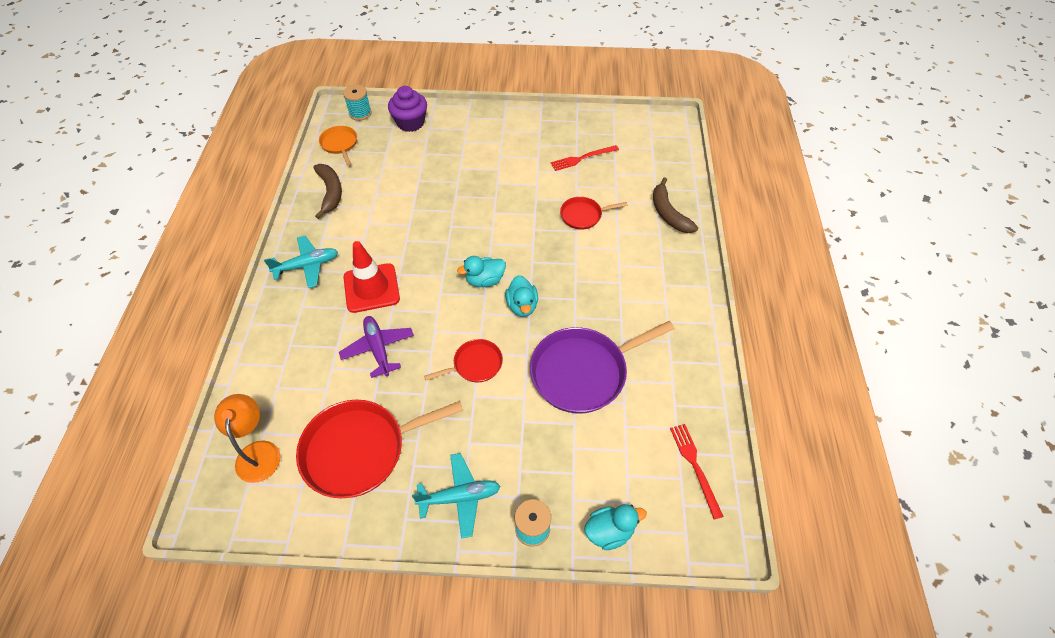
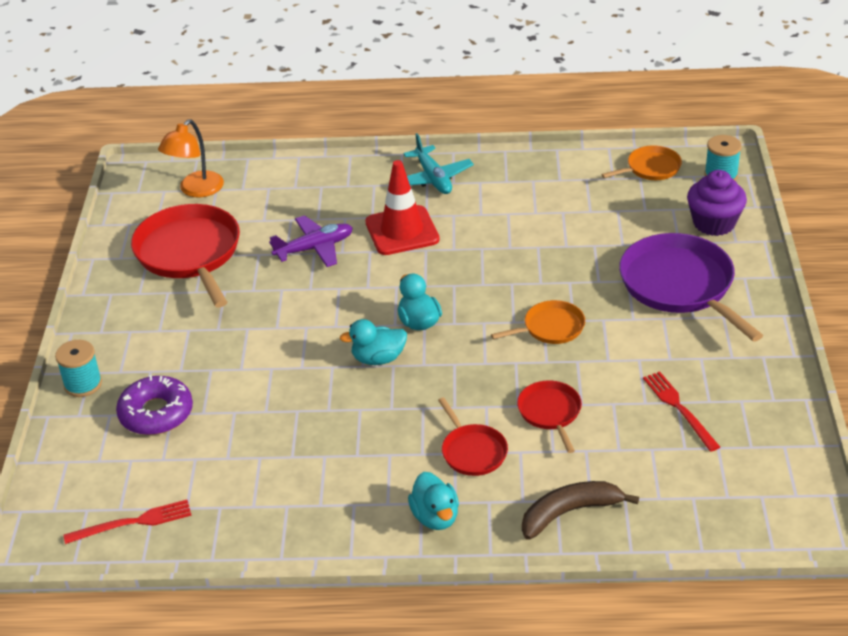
camera: 90 degrees right, 15 degrees down
orange lamp [214,394,280,483] -> orange lamp turned 135 degrees clockwise [158,119,224,197]
brown banana [313,164,342,219] -> none
turquoise plane [412,453,501,539] -> none
red pan [424,339,503,382] -> red pan moved to [438,397,508,476]
purple pan [530,321,675,413] -> purple pan moved to [619,233,763,341]
turquoise duck [584,504,647,550] -> turquoise duck moved to [408,472,459,530]
none -> purple donut [116,375,193,435]
none -> orange pan [491,300,585,344]

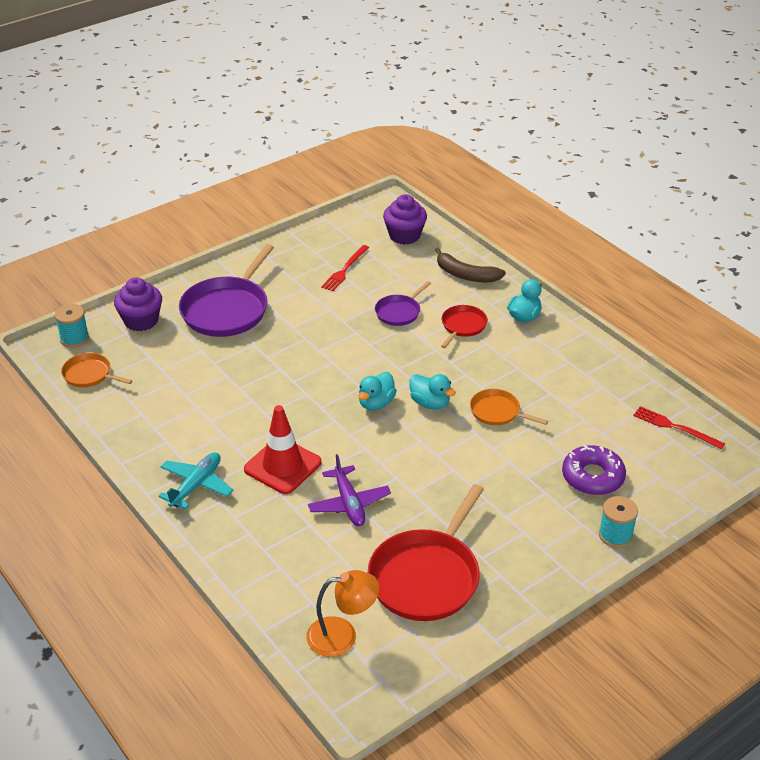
camera: 130 degrees left, 0 degrees up
purple plane [269,215,353,267] -> purple plane turned 135 degrees counterclockwise [308,454,391,526]
orange pan [491,300,585,344] -> orange pan moved to [470,389,548,425]
red pan [517,381,582,453] -> purple pan [375,281,431,326]
none -> purple cupcake [383,194,427,245]

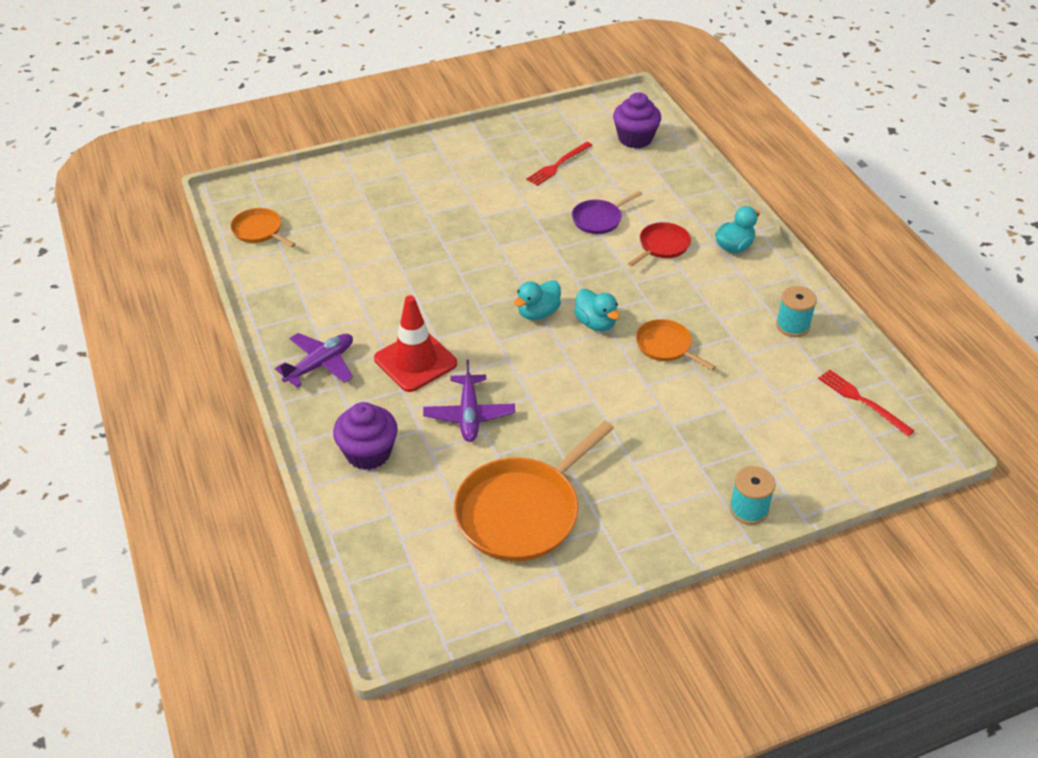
camera: 15 degrees right, 5 degrees up
turquoise spool [55,304,89,347] -> turquoise spool moved to [776,286,817,337]
purple cupcake [114,277,162,331] -> purple cupcake moved to [333,402,398,470]
turquoise plane [158,452,234,509] -> purple plane [275,333,353,387]
purple pan [179,244,274,337] -> none
orange lamp [306,570,379,657] -> none
red pan [368,484,484,621] -> orange pan [454,421,614,562]
brown banana [435,247,506,282] -> none
purple donut [562,445,626,495] -> none

